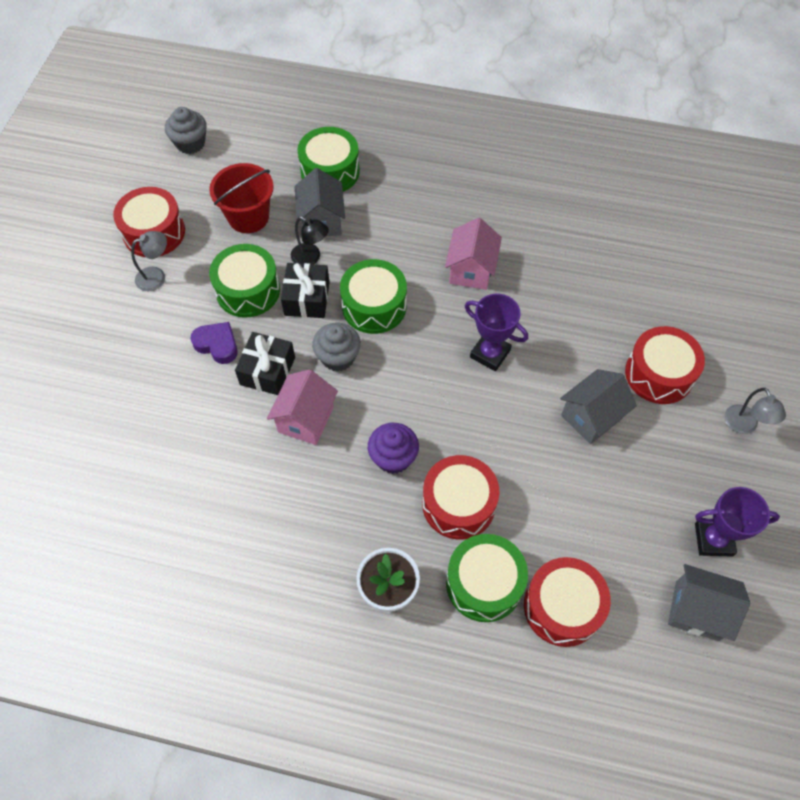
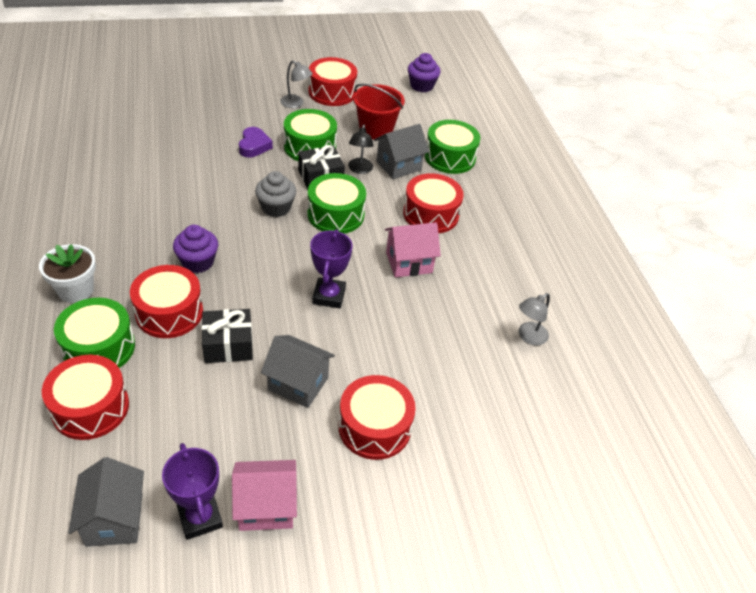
camera: 60 degrees right, 15 degrees down
grey cupcake [165,107,207,154] -> purple cupcake [408,53,440,92]
black gift [235,332,295,395] -> black gift moved to [201,309,253,363]
pink house [267,369,338,445] -> pink house moved to [232,460,297,531]
grey lamp [724,388,786,434] -> grey lamp moved to [519,293,550,345]
none -> red drum [403,173,464,233]

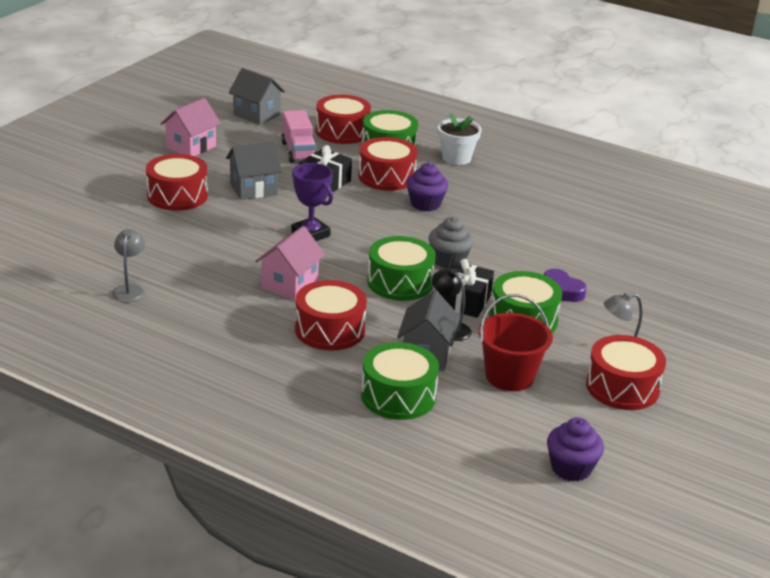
camera: 135 degrees right, 15 degrees down
purple trophy [162,443,223,540] -> none
none -> pink truck [281,110,316,163]

